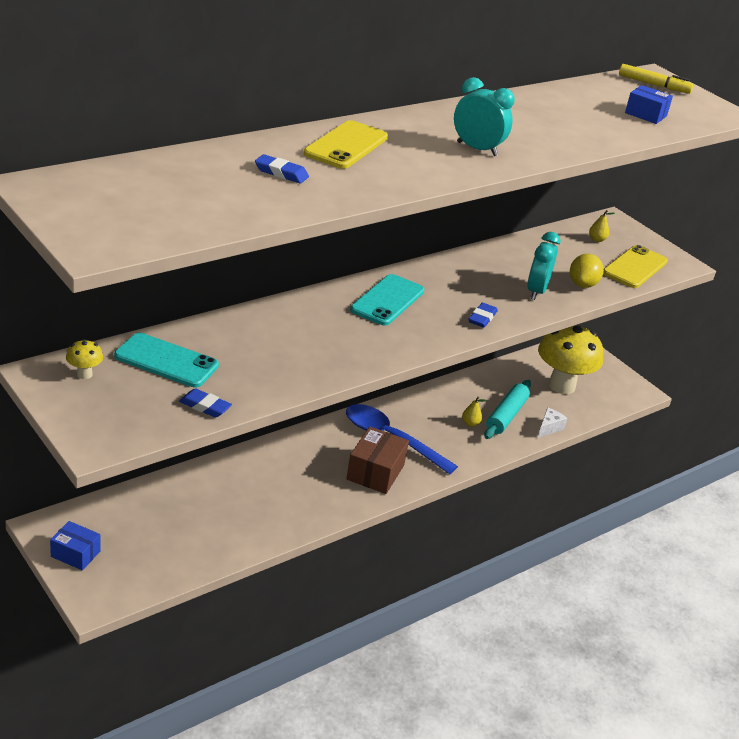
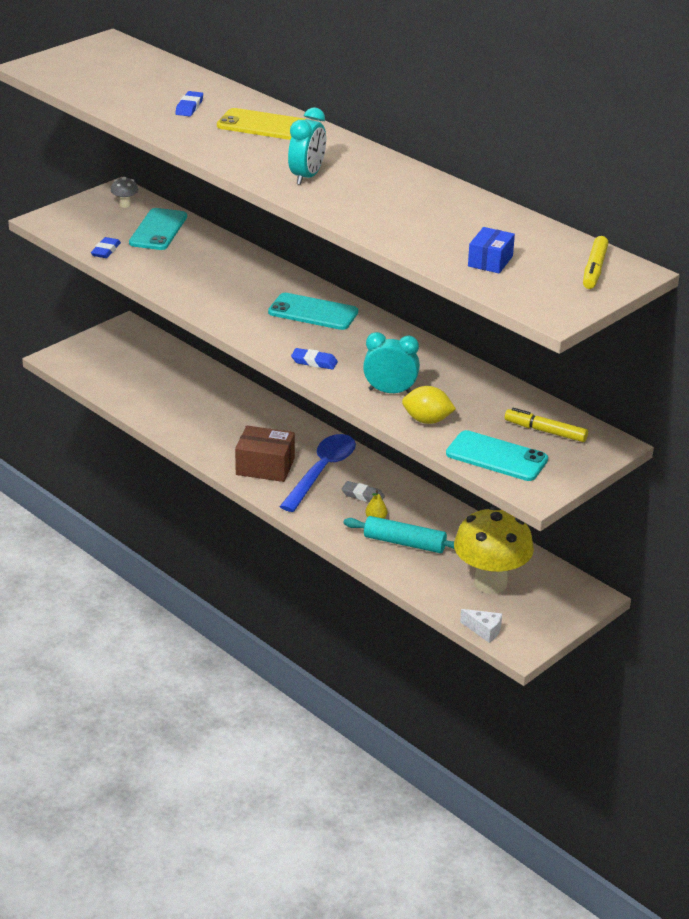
camera: 85 degrees right, 0 degrees up
blue box [50,521,100,570] -> none
yellow mushroom [66,339,103,379] -> grey mushroom [111,177,138,208]
white cheese [538,408,568,438] -> white cheese moved to [460,609,502,643]
yellow pear [589,210,615,242] -> yellow marker [505,408,588,442]
yellow phone [603,245,668,288] -> turquoise phone [446,430,548,481]
none -> grey eraser [342,481,385,502]

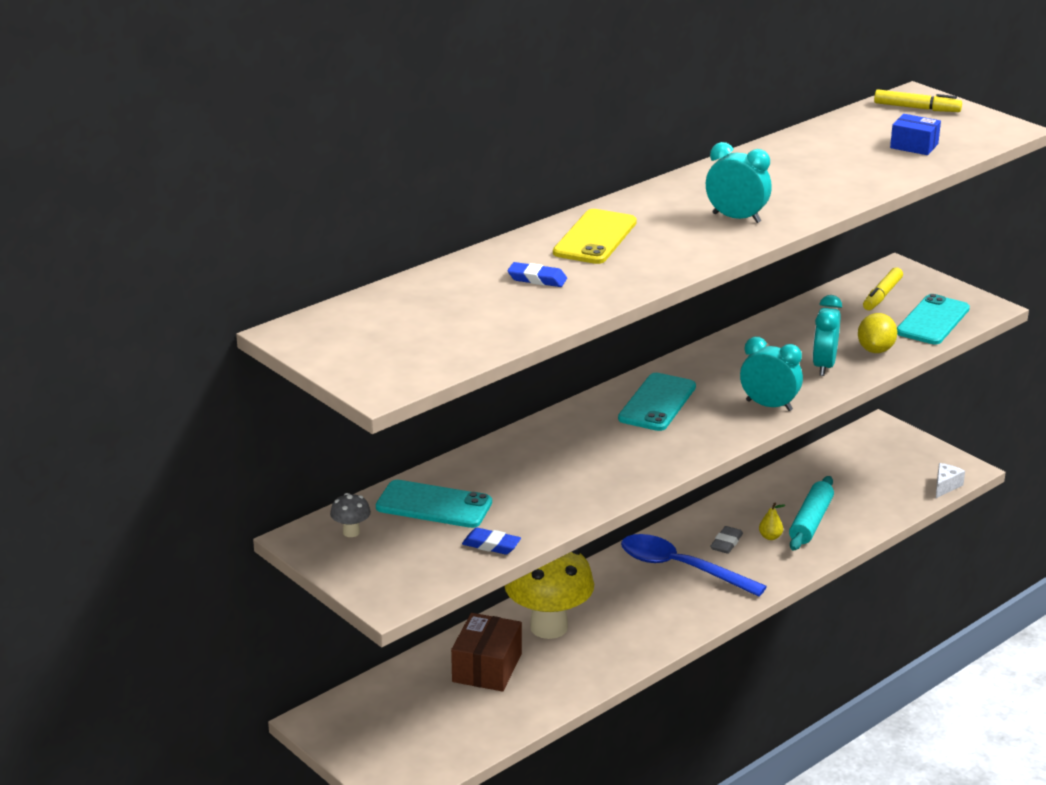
camera: 85 degrees left, 5 degrees down
brown box [235,426,295,482] -> brown box moved to [451,613,522,692]
blue eraser [291,348,338,370] -> turquoise clock [740,337,803,411]
yellow mushroom [454,506,534,594] -> yellow mushroom moved to [505,549,594,639]

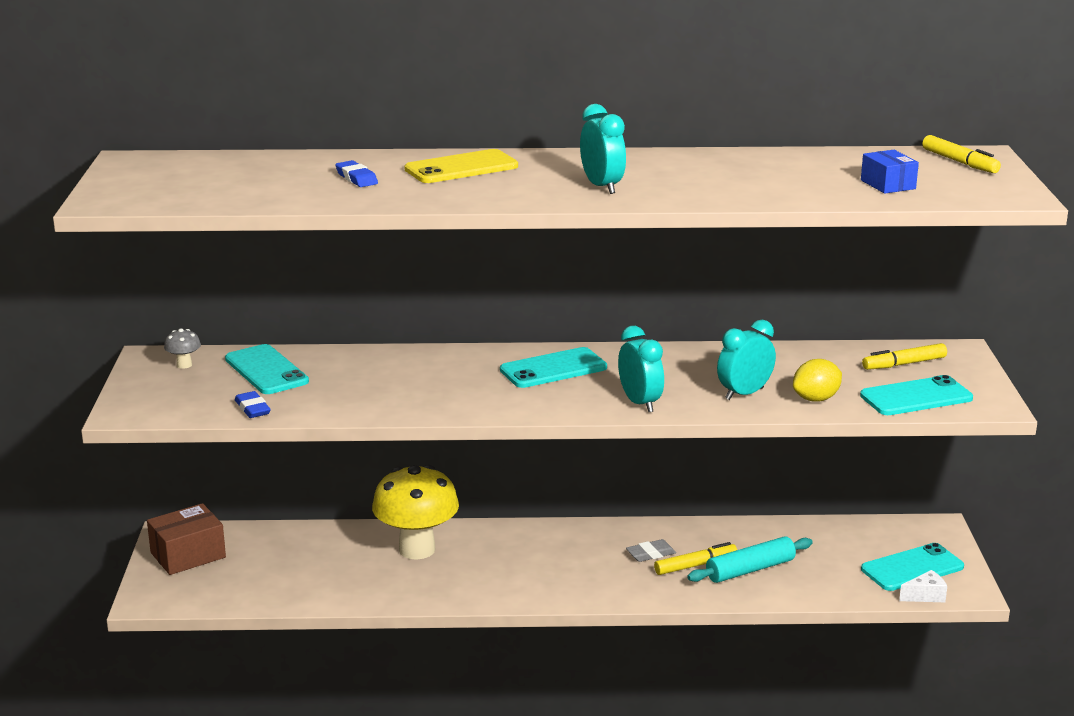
camera: 40 degrees right, 5 degrees down
brown box [451,613,522,692] -> brown box moved to [147,503,226,575]
blue spoon [621,534,767,597] -> none
yellow pear [759,502,785,540] -> yellow marker [654,542,737,575]
none -> turquoise phone [861,543,964,591]

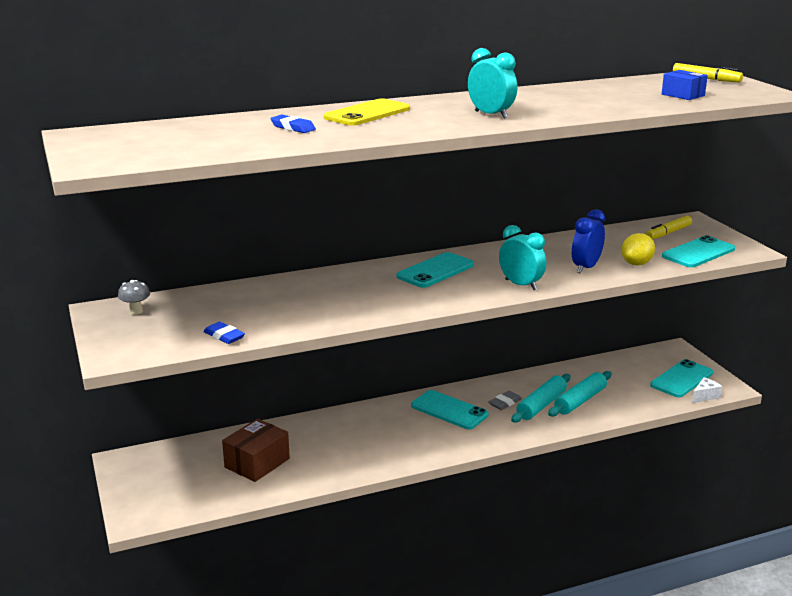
camera: 20 degrees left, 0 degrees up
brown box [147,503,226,575] -> brown box moved to [222,419,290,482]
turquoise phone [225,344,309,394] -> turquoise phone moved to [411,390,489,429]
yellow mushroom [372,465,459,560] -> none
yellow marker [654,542,737,575] -> turquoise rolling pin [511,374,571,423]
turquoise clock [717,320,776,400] -> blue clock [572,209,605,274]

